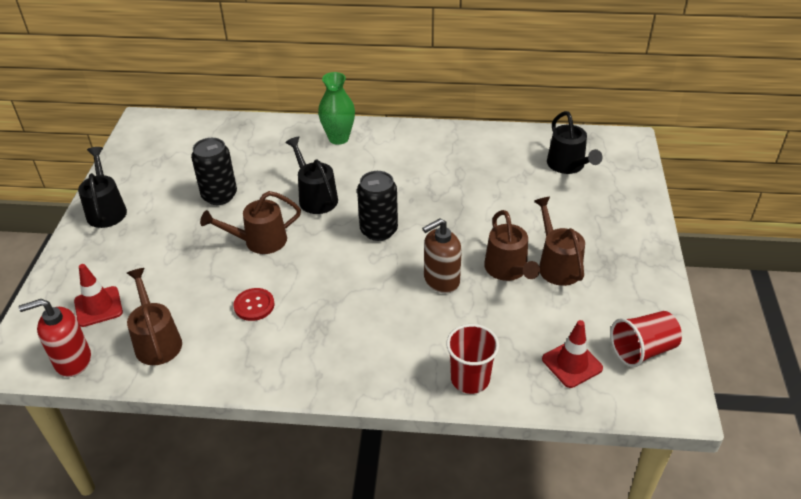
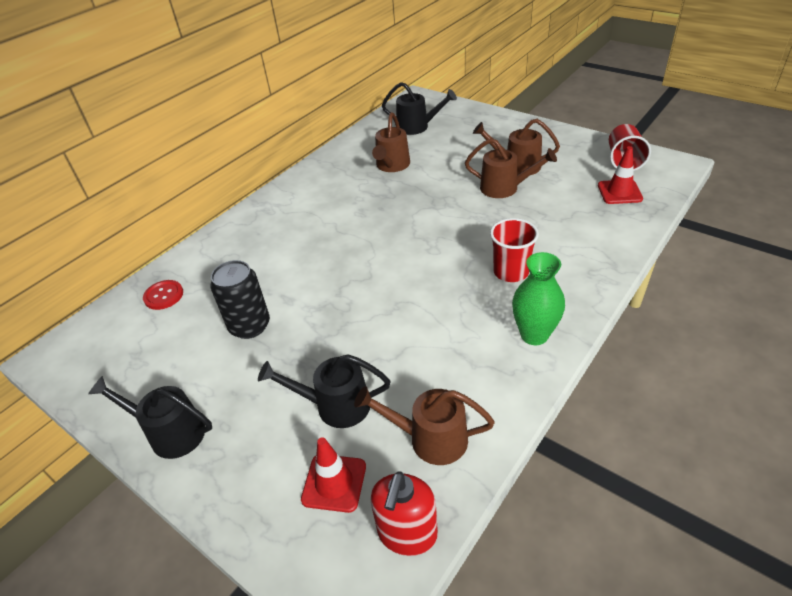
camera: 55 degrees left, 0 degrees up
brown watering can [200,191,301,254] -> brown watering can moved to [372,112,410,172]
red button [234,288,275,321] -> red button moved to [143,280,183,310]
black watering can [285,137,338,214] -> black watering can moved to [258,354,390,428]
green vase [318,72,355,145] -> green vase moved to [512,252,565,345]
black can [357,171,398,241] -> none
brown soap dispenser [422,218,462,293] -> none
red cup [446,324,499,394] -> red cup moved to [490,218,539,282]

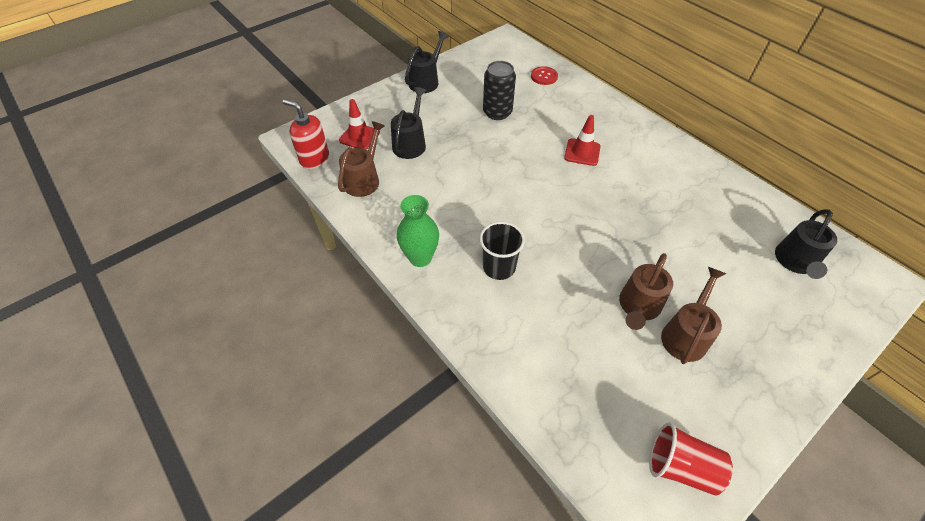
camera: 100 degrees right, 10 degrees up
brown watering can [372,112,410,172] -> none
red cup [490,218,539,282] -> black cup [479,222,525,280]
red traffic cone [598,146,643,204] -> red traffic cone moved to [564,115,601,166]

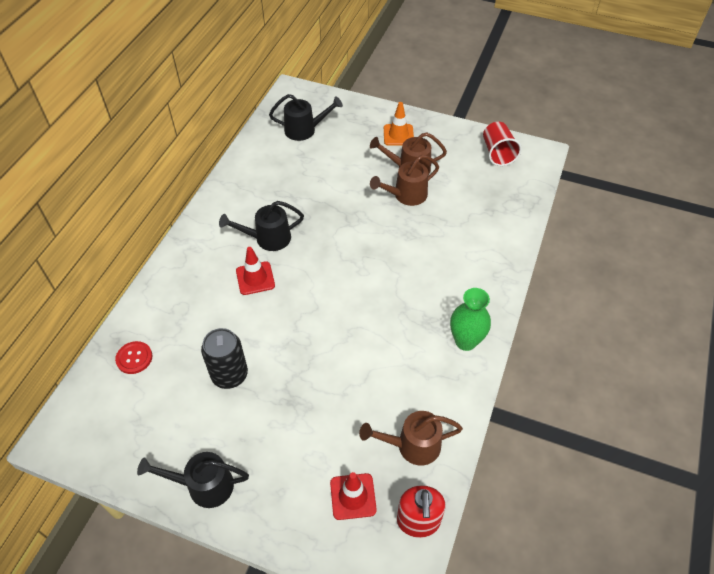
camera: 120 degrees left, 0 degrees up
black watering can [391,87,427,159] -> black watering can moved to [219,201,304,251]
black cup [479,222,525,280] -> none
brown watering can [619,253,673,330] -> brown watering can turned 150 degrees clockwise [370,155,439,206]
none -> orange traffic cone [384,102,414,146]

